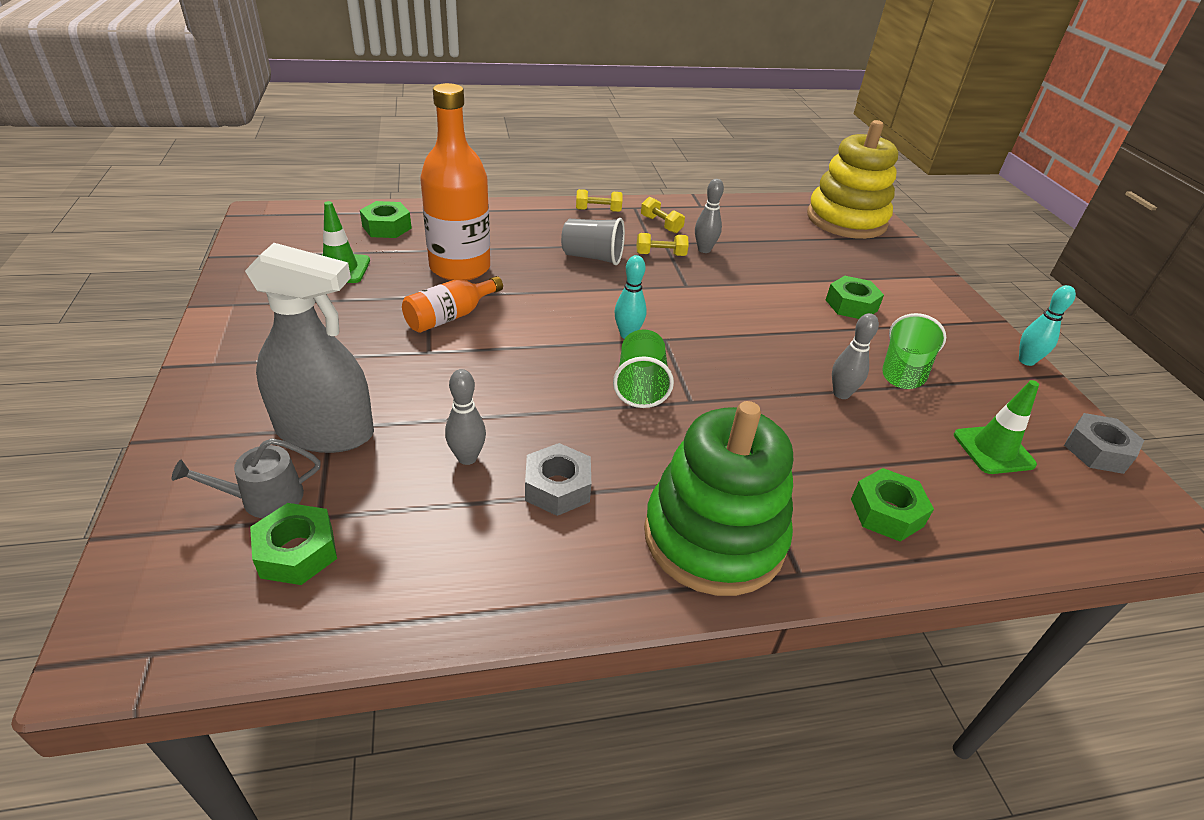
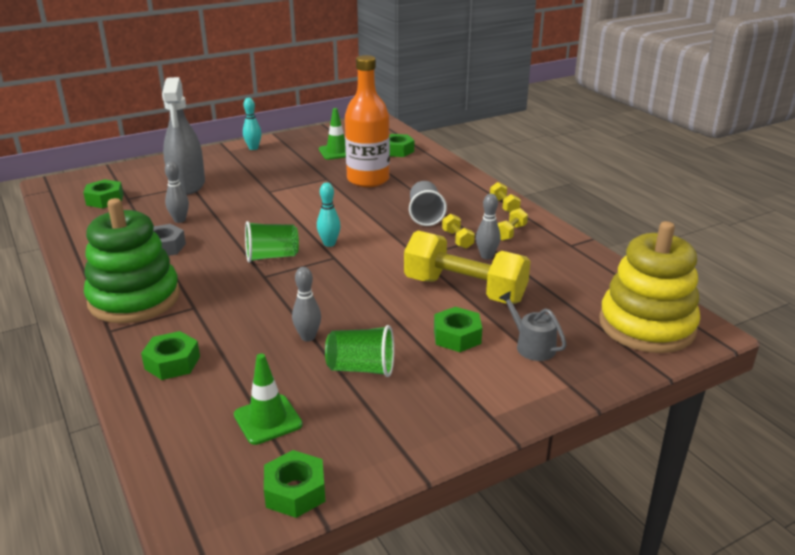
camera: 75 degrees right, 10 degrees down
grey watering can [172,438,321,518] -> grey watering can moved to [499,291,567,361]
orange bottle [402,276,503,333] -> none
turquoise bowling pin [1019,285,1076,366] -> turquoise bowling pin moved to [243,98,261,150]
grey nut [1064,413,1144,474] -> green nut [264,450,326,518]
none -> yellow dumbbell [404,231,531,304]

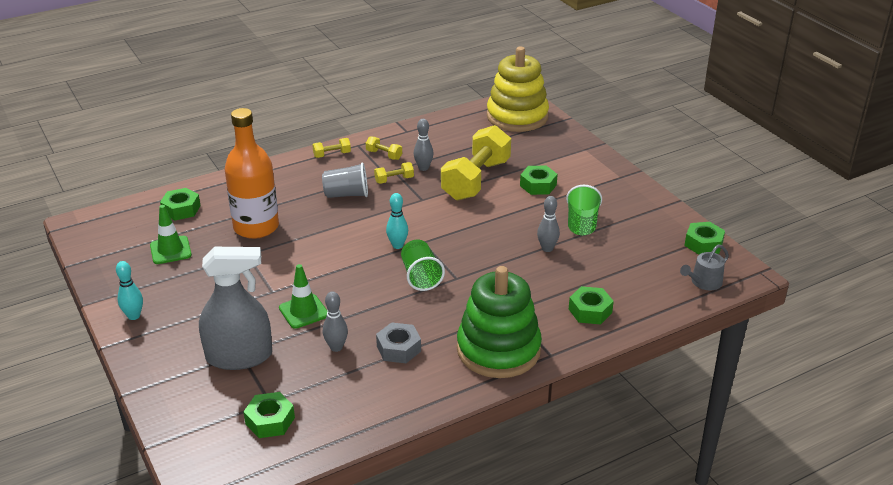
camera: 90 degrees left, 5 degrees up
green traffic cone [234,353,303,445] -> green traffic cone moved to [279,264,328,329]
grey watering can [499,291,567,361] -> grey watering can moved to [680,244,729,290]

